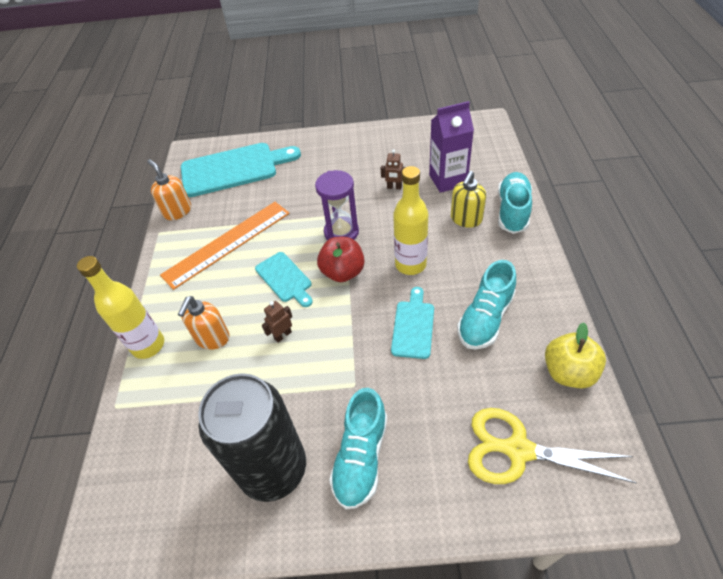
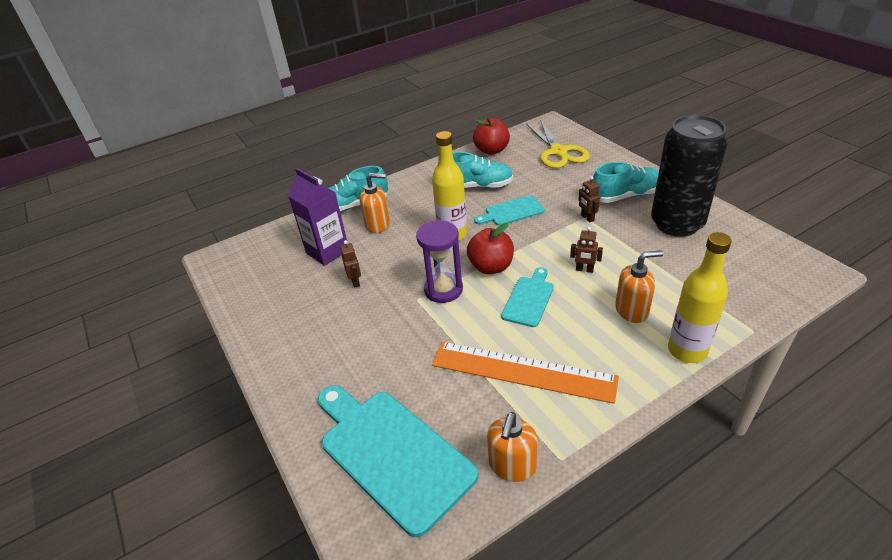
camera: 120 degrees left, 10 degrees down
yellow soap dispenser [451,171,486,228] -> orange soap dispenser [360,173,390,233]
yellow apple [545,322,606,389] -> red apple [473,117,510,155]
none -> brown robot [579,176,600,222]

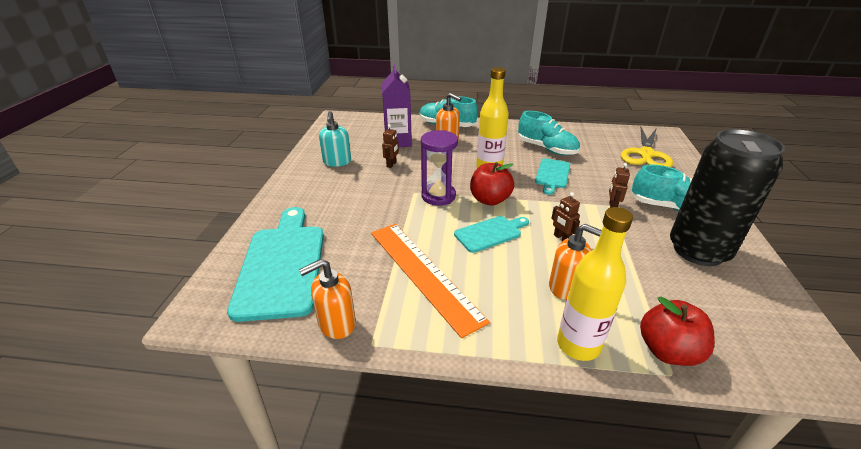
camera: 35 degrees right, 5 degrees down
red apple [473,117,510,155] -> red apple moved to [640,297,715,366]
turquoise cutting board [474,195,545,226] -> turquoise cutting board turned 90 degrees counterclockwise [535,158,570,195]
none -> turquoise soap dispenser [319,111,351,167]

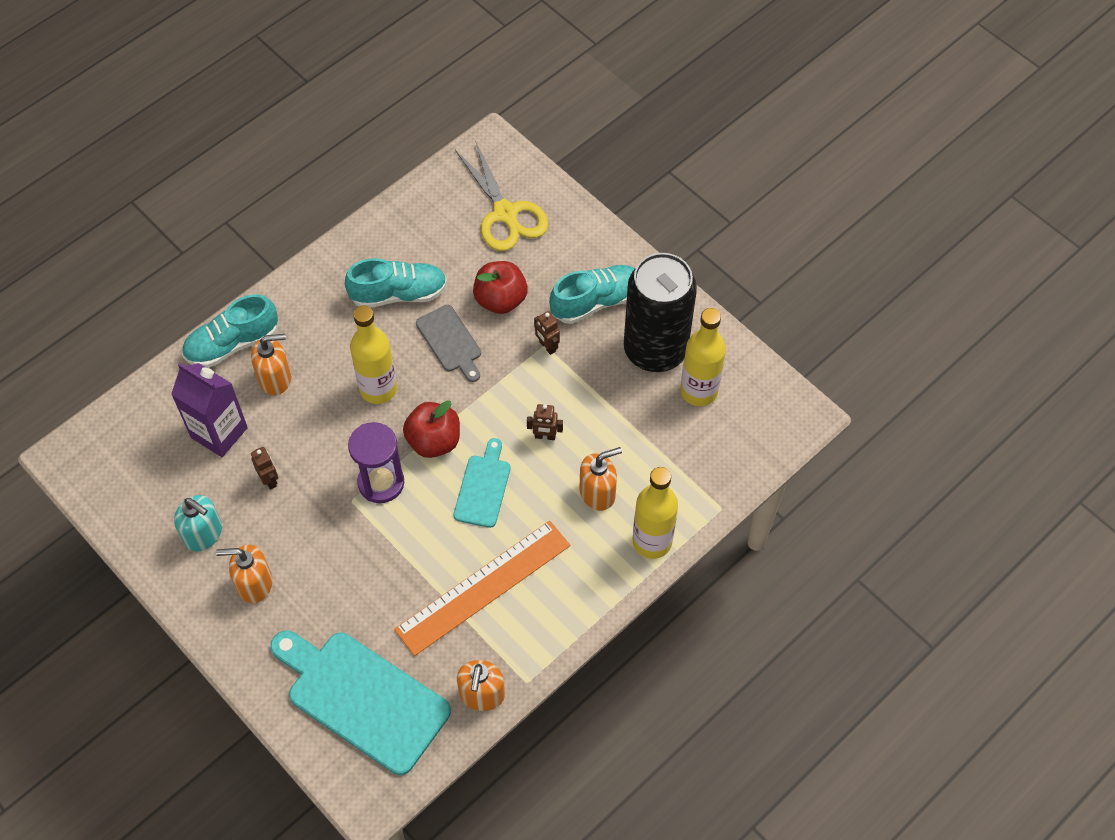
camera: 50 degrees left, 25 degrees up
orange ruler [371,224,490,338] -> orange ruler turned 45 degrees counterclockwise [394,521,571,656]
turquoise cutting board [535,158,570,195] -> grey cutting board [416,305,481,382]
red apple [640,297,715,366] -> red apple moved to [473,261,528,314]
none -> orange soap dispenser [216,544,272,603]
none -> yellow bottle [680,308,726,406]

